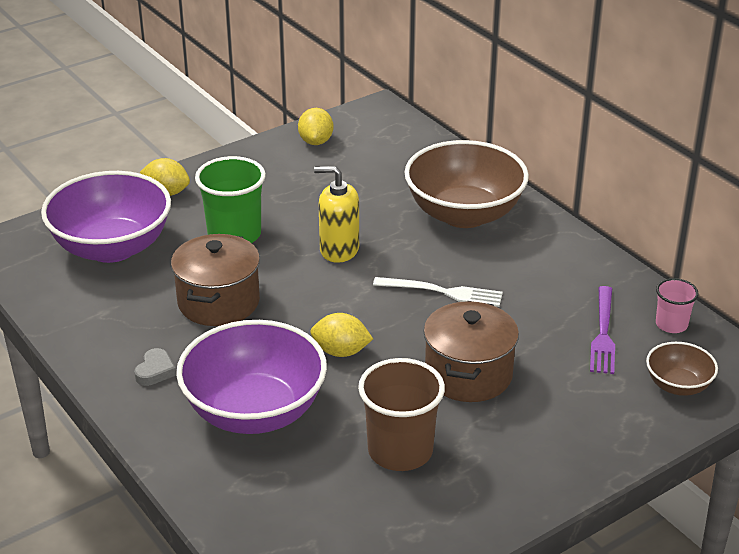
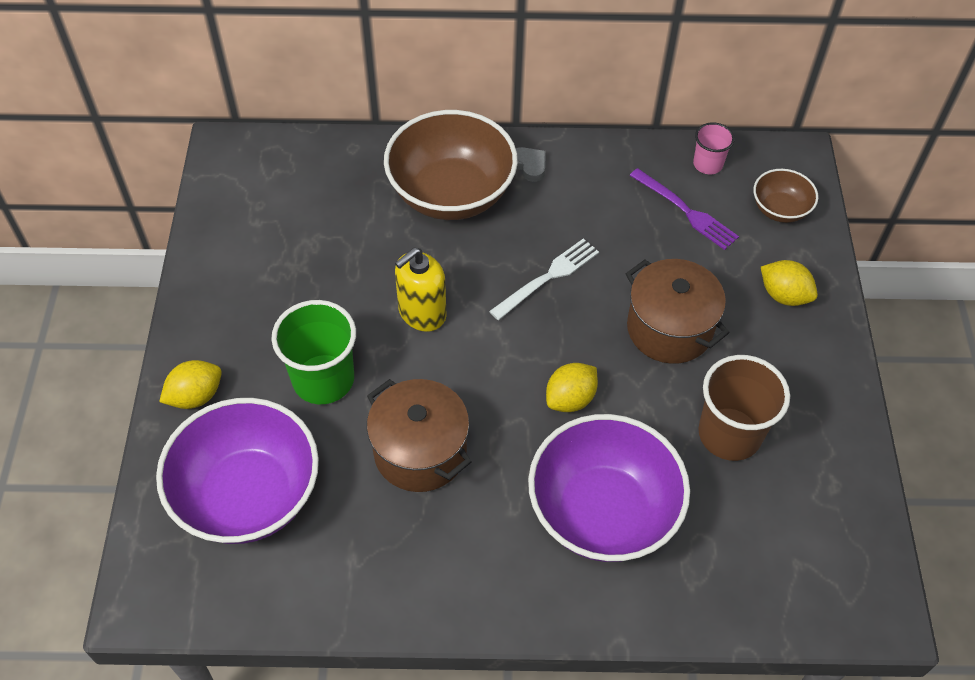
camera: 55 degrees left, 20 degrees up
grey heart [134,348,176,386] -> grey heart moved to [516,147,546,182]
yellow lemon [298,108,333,145] -> yellow lemon moved to [761,260,818,306]

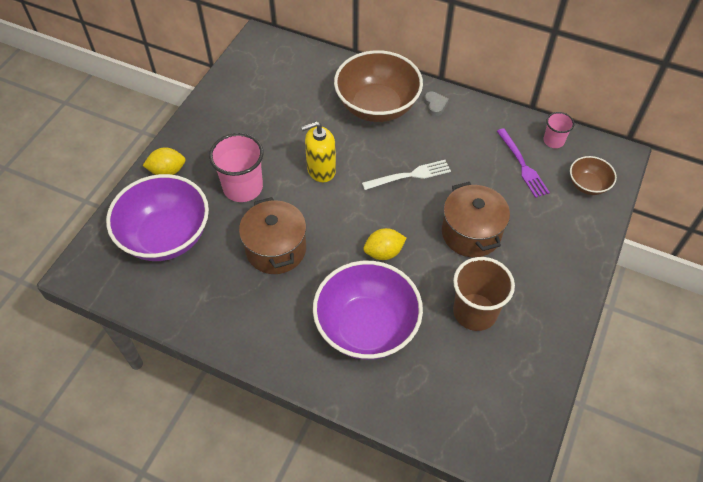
camera: 25 degrees right, 0 degrees up
green cup [272,300,356,404] -> pink cup [209,133,263,202]
yellow lemon [761,260,818,306] -> none

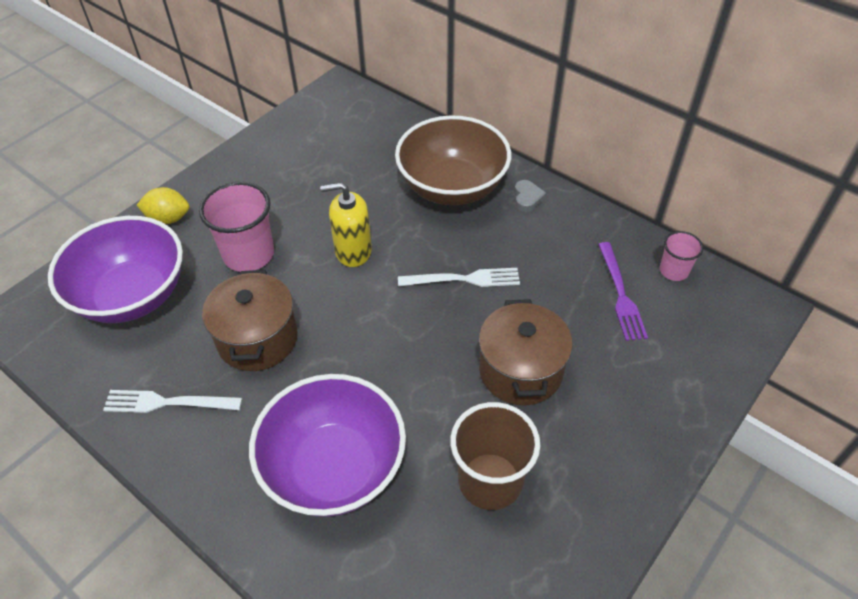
camera: 15 degrees right, 5 degrees down
yellow lemon [363,228,406,260] -> none
brown bowl [570,156,617,195] -> none
none -> white fork [103,390,242,413]

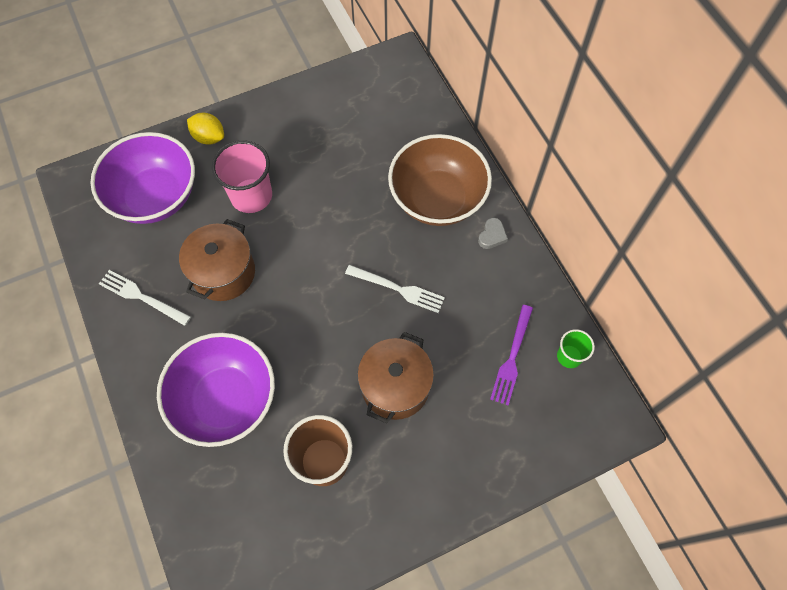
camera: 25 degrees right, 15 degrees up
yellow soap dispenser [320,182,372,267] -> none
pink cup [660,231,703,281] -> green cup [557,329,595,368]

